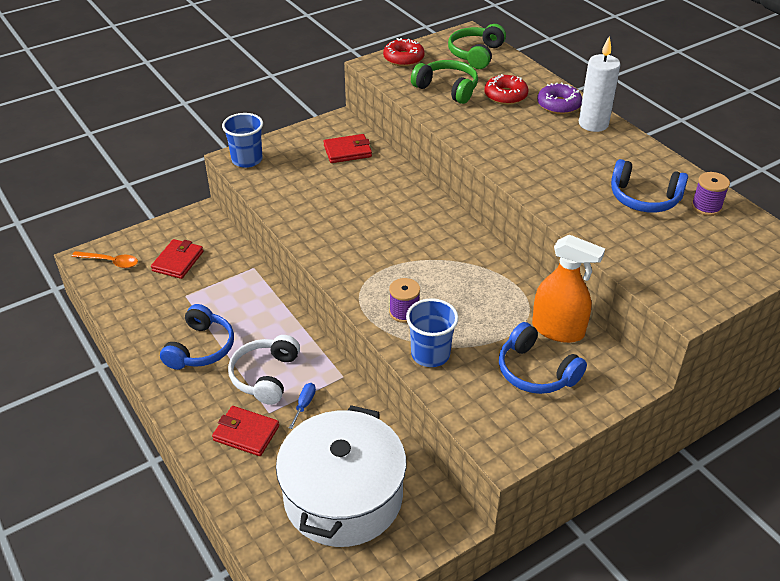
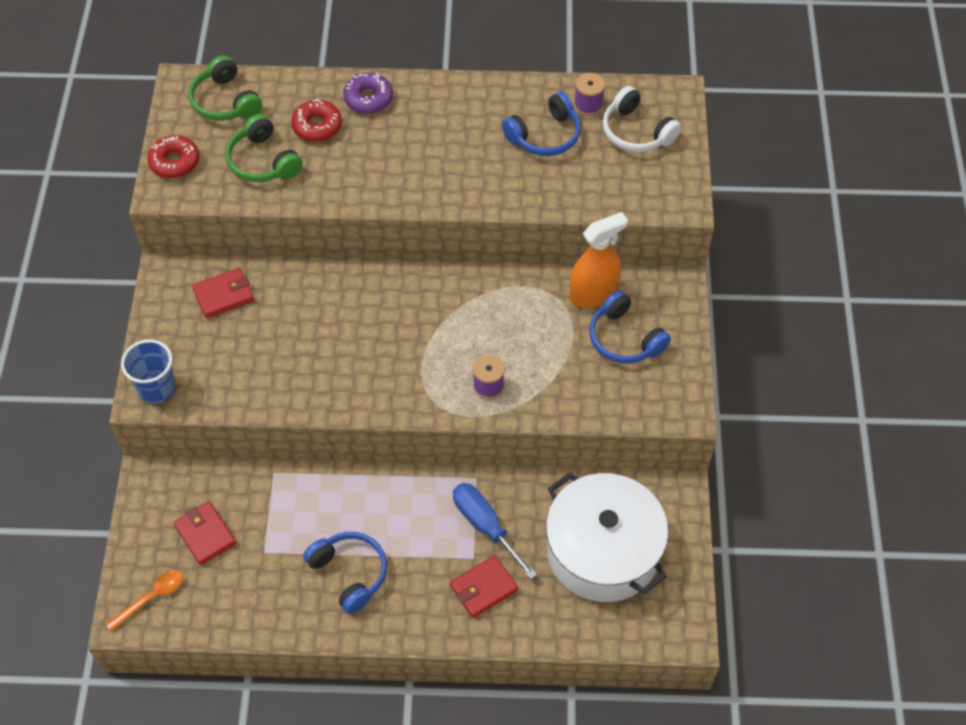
camera: 55 degrees left, 15 degrees up
white headphones [228,335,300,405] -> white headphones moved to [603,86,682,152]
blue screwdriver [289,383,316,429] -> blue screwdriver [453,483,537,579], size x2.04
red wallet [323,134,372,163] -> red wallet turned 45 degrees clockwise [192,268,254,319]
blue cup [406,298,459,367] -> none
green headphones [411,60,478,104] -> green headphones turned 105 degrees counterclockwise [225,114,303,182]
blue headphones [499,322,587,394] -> blue headphones turned 60 degrees clockwise [589,290,671,363]
white candle [579,36,621,132] -> none

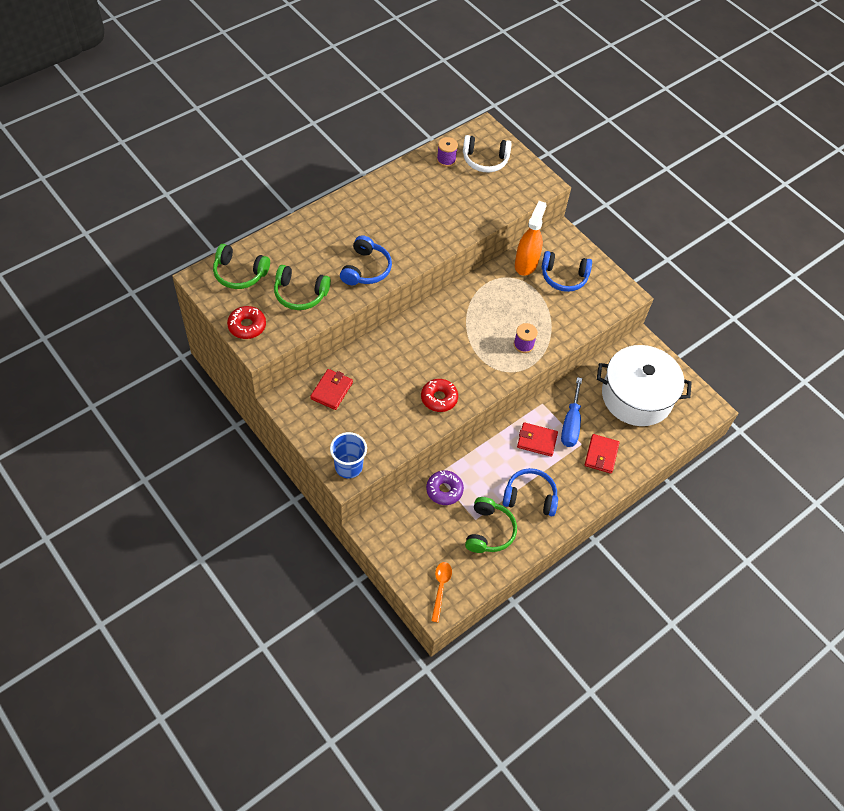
camera: 45 degrees left, 0 degrees up
red wallet [174,501,236,565] -> red wallet moved to [517,422,558,457]
red donut [291,99,342,142] -> red donut moved to [421,379,458,412]
purple donut [343,73,393,114] -> purple donut moved to [426,470,464,505]
blue screwdriver [453,483,537,579] -> blue screwdriver turned 90 degrees counterclockwise [561,377,582,447]
blue headphones [502,92,581,156] -> blue headphones moved to [340,235,392,285]
none -> green headphones [465,497,517,553]

